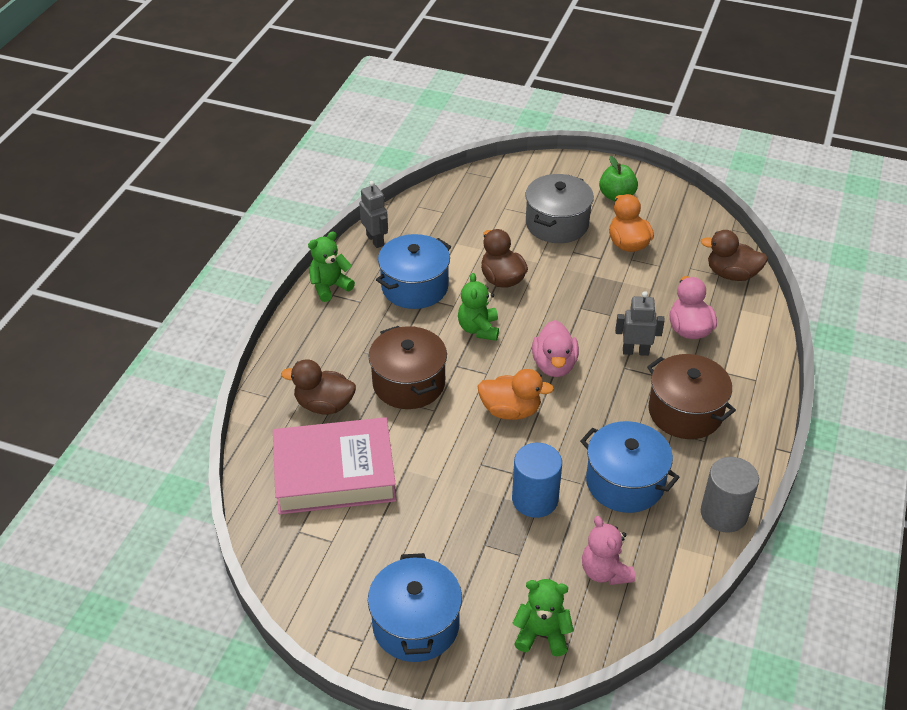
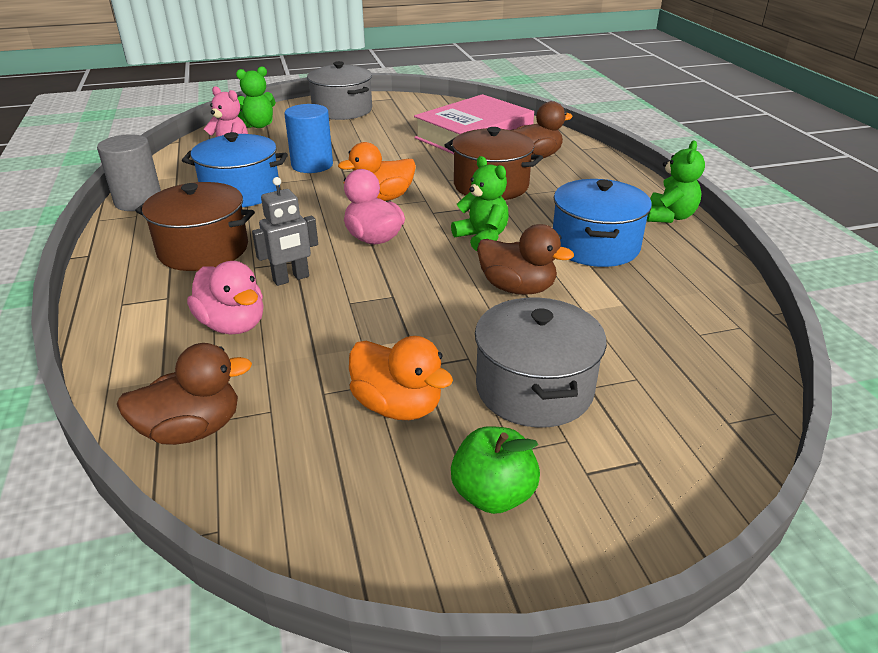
camera: 145 degrees right, 10 degrees down
grey robot [359,181,388,248] -> none
blue pot [368,553,462,662] -> grey pot [307,61,372,120]

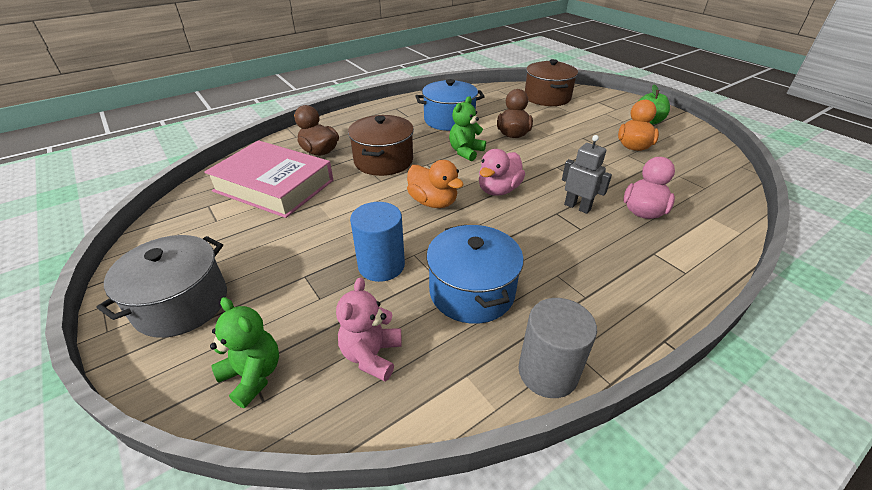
camera: 110 degrees left, 5 degrees up
brown duck [117,343,252,445] -> none
brown pot [135,182,255,271] -> brown pot moved to [525,59,578,106]
grey pot [475,297,607,428] -> none
green teddy bear [647,140,705,223] -> none

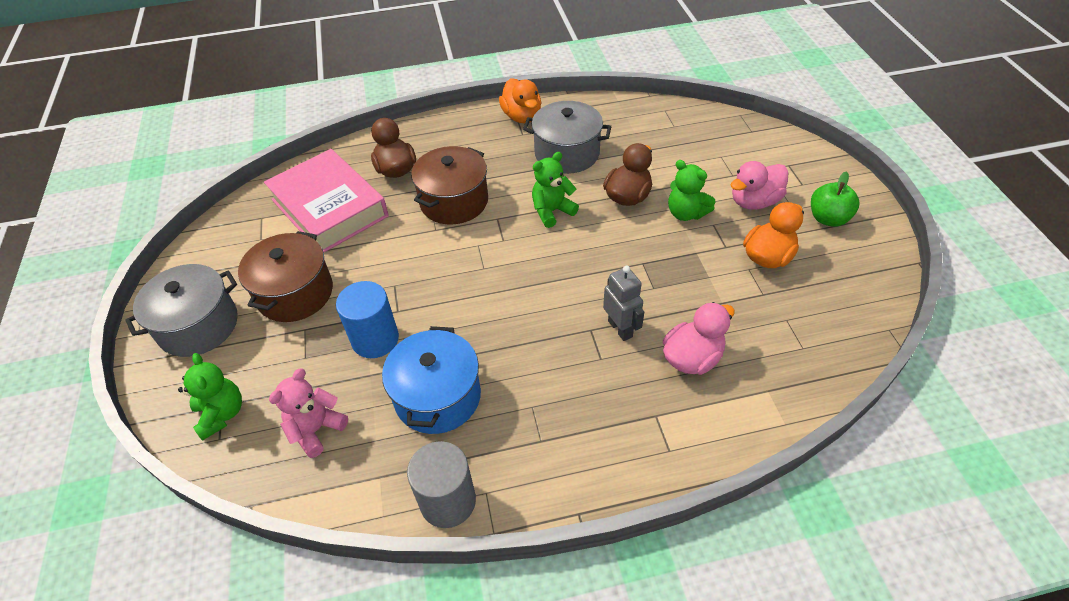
camera: 25 degrees right, 10 degrees up
orange duck [407,160,464,208] -> orange duck moved to [499,78,542,123]
blue pot [416,79,485,131] -> grey pot [523,101,612,174]
pink duck [479,149,525,196] -> pink duck moved to [730,161,788,210]
brown pot [525,59,578,106] -> brown pot moved to [238,231,333,322]
none -> green teddy bear [668,160,715,221]

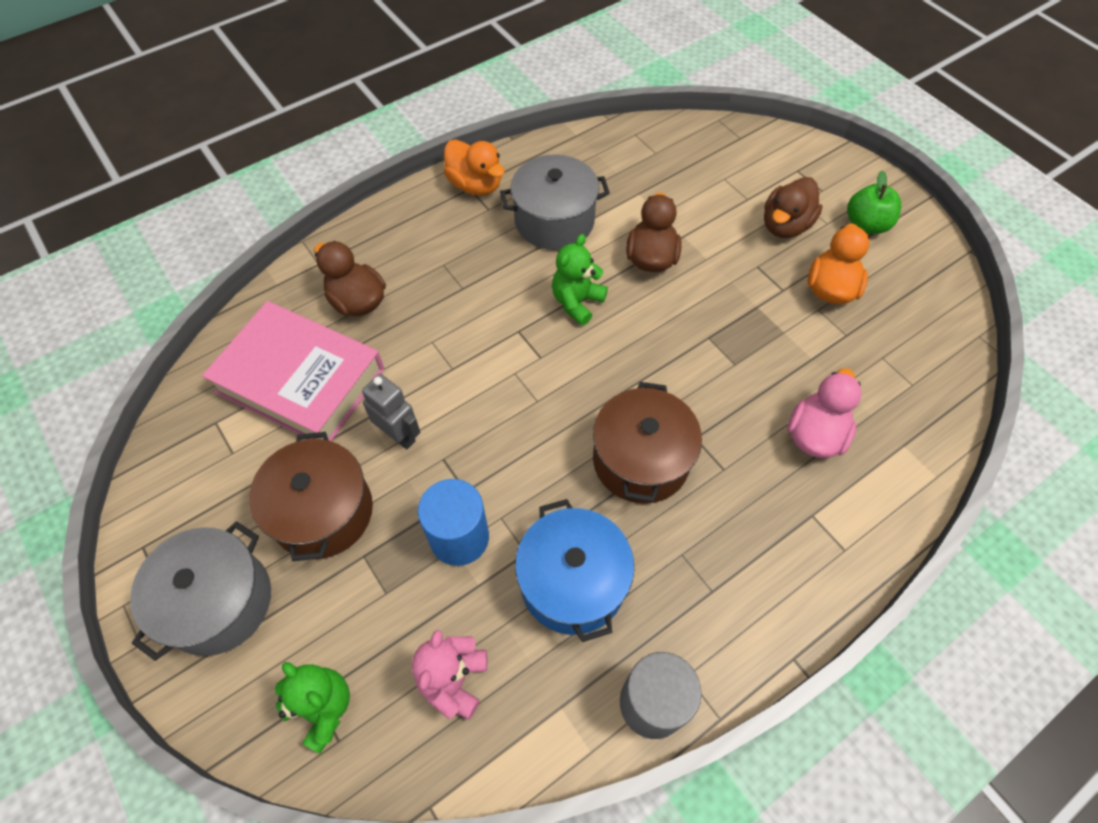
camera: 25 degrees left, 10 degrees up
brown pot [411,146,488,225] -> brown pot moved to [593,382,702,504]
grey robot [603,265,644,341] -> grey robot moved to [362,374,420,449]
green teddy bear [668,160,715,221] -> none
pink duck [730,161,788,210] -> brown duck [764,177,823,238]

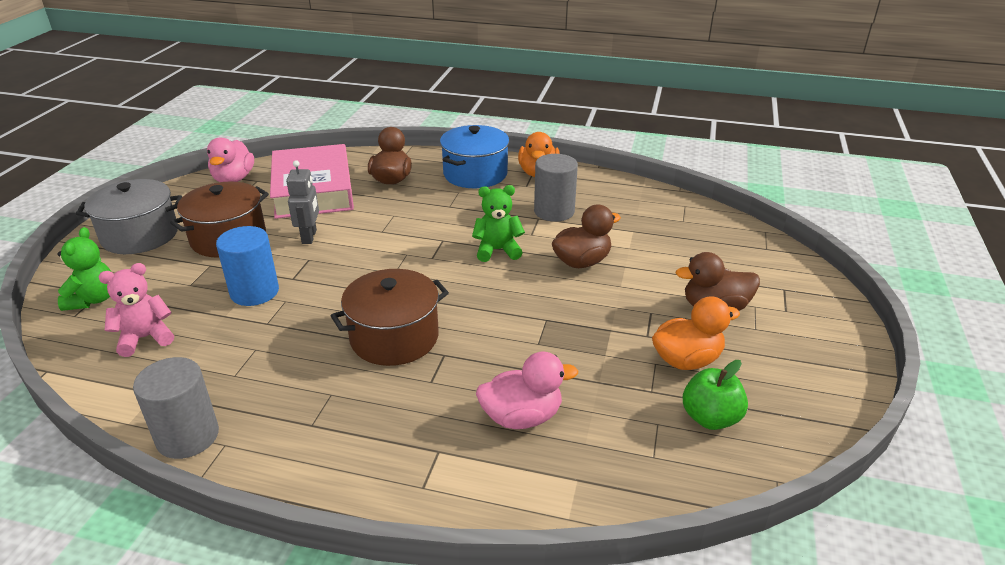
camera: 50 degrees right, 25 degrees down
grey pot [500,154,610,250] -> grey cylinder [534,154,578,222]
blue pot [515,499,634,642] -> blue pot moved to [440,125,509,188]
green apple [847,171,901,234] -> green apple moved to [683,360,748,430]
none -> pink duck [207,137,254,182]

